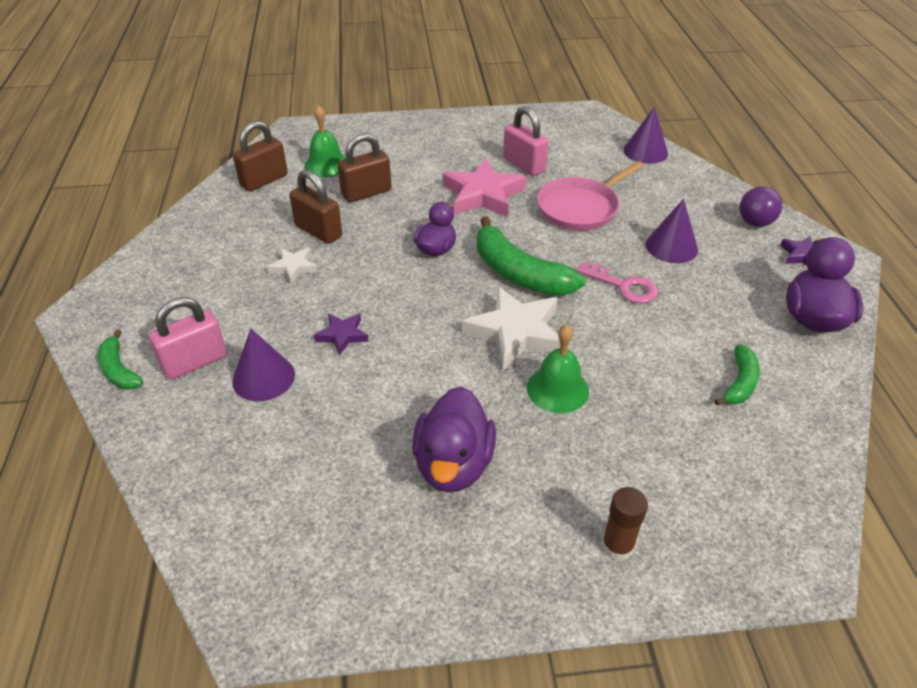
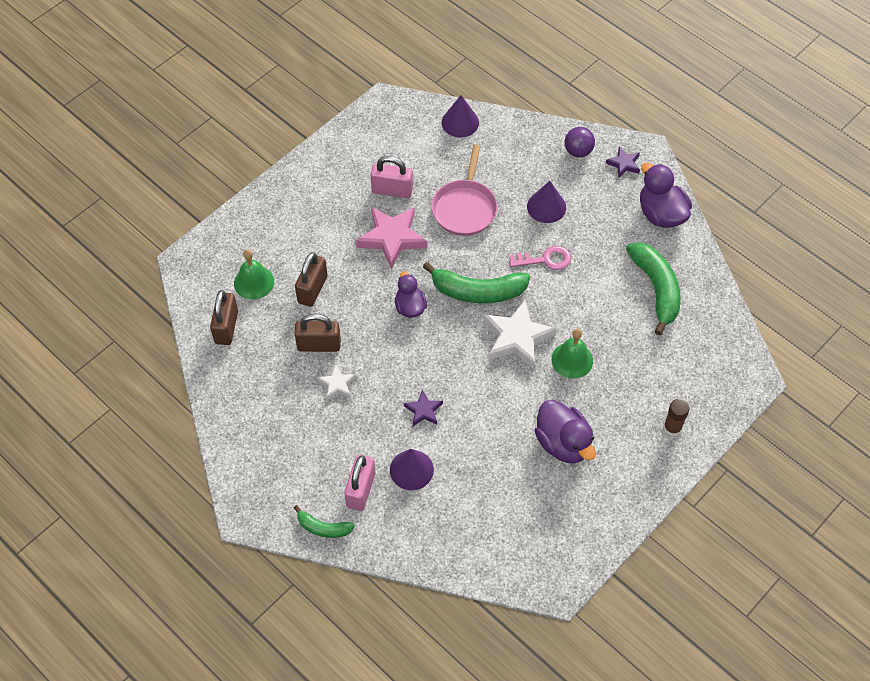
camera: 40 degrees left, 15 degrees up
green banana [715,345,760,405] -> green banana [626,242,681,335], size x1.84

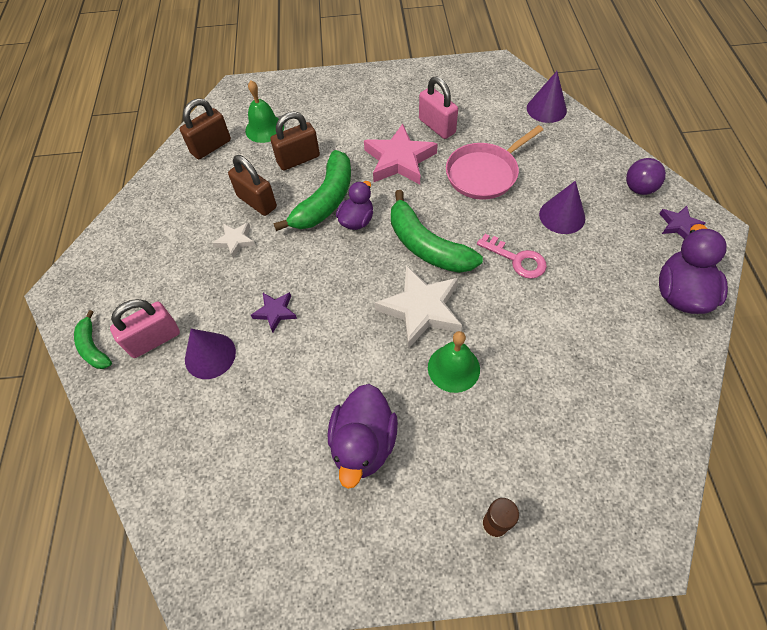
camera: 45 degrees right, 0 degrees up
green banana [626,242,681,335] -> green banana moved to [273,150,351,231]

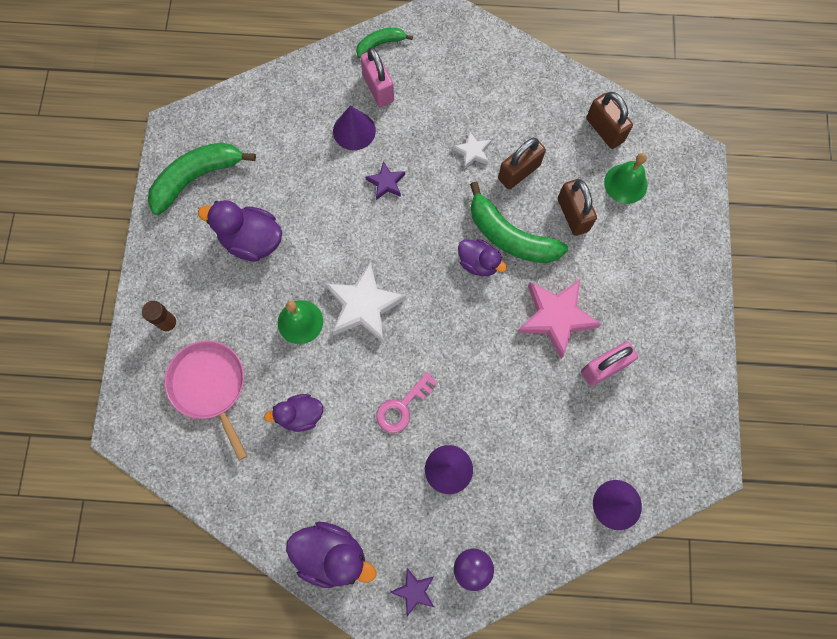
camera: 95 degrees right, 15 degrees up
green banana [391,190,483,273] -> green banana moved to [148,142,256,215]
pink pan [446,125,543,200] -> pink pan moved to [165,341,247,461]
none -> purple duck [264,394,323,432]

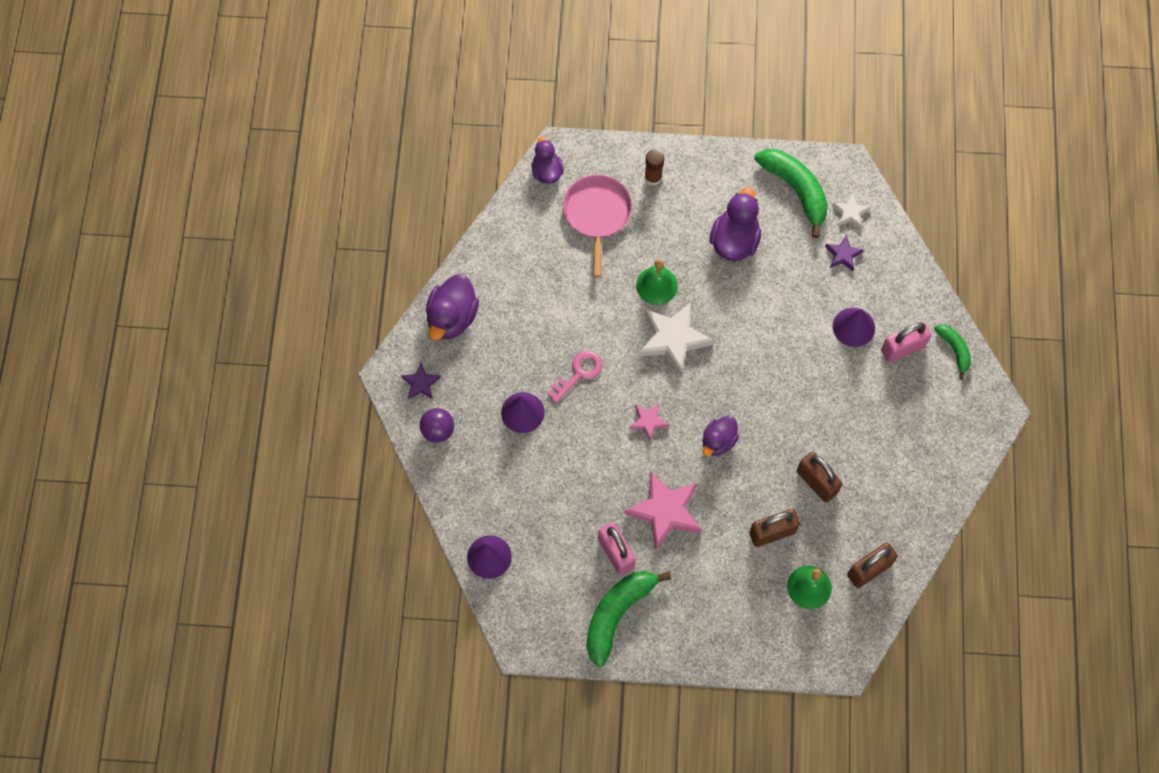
camera: 90 degrees right, 5 degrees down
pink pan [165,341,247,461] -> pink pan turned 60 degrees counterclockwise [563,175,632,277]
purple duck [264,394,323,432] -> purple duck moved to [531,136,564,184]
purple star [366,161,405,200] -> purple star moved to [825,235,864,271]
pink key [376,372,437,433] -> pink key turned 90 degrees clockwise [547,351,602,403]
white star [452,131,491,169] -> white star moved to [832,193,871,229]
green banana [470,182,568,263] -> green banana moved to [586,571,671,667]
none -> pink star [629,403,669,441]

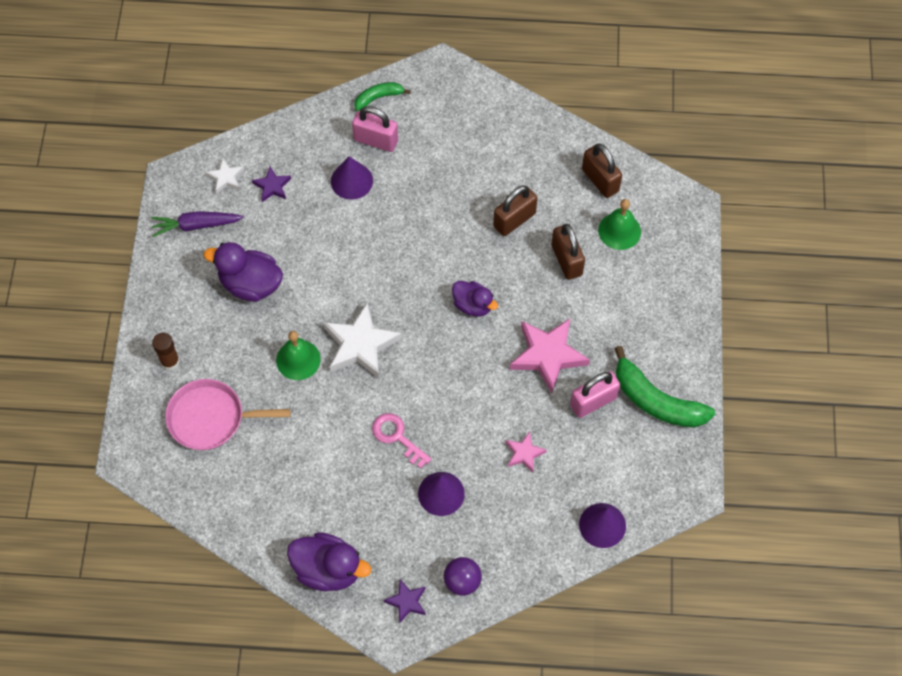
camera: 90 degrees left, 5 degrees down
purple duck [531,136,564,184] -> none
pink star [629,403,669,441] -> pink star moved to [506,432,547,472]
green banana [754,149,828,238] -> purple carrot [151,211,244,237]
pink padlock [881,322,931,363] -> pink padlock turned 45 degrees counterclockwise [352,106,398,152]

